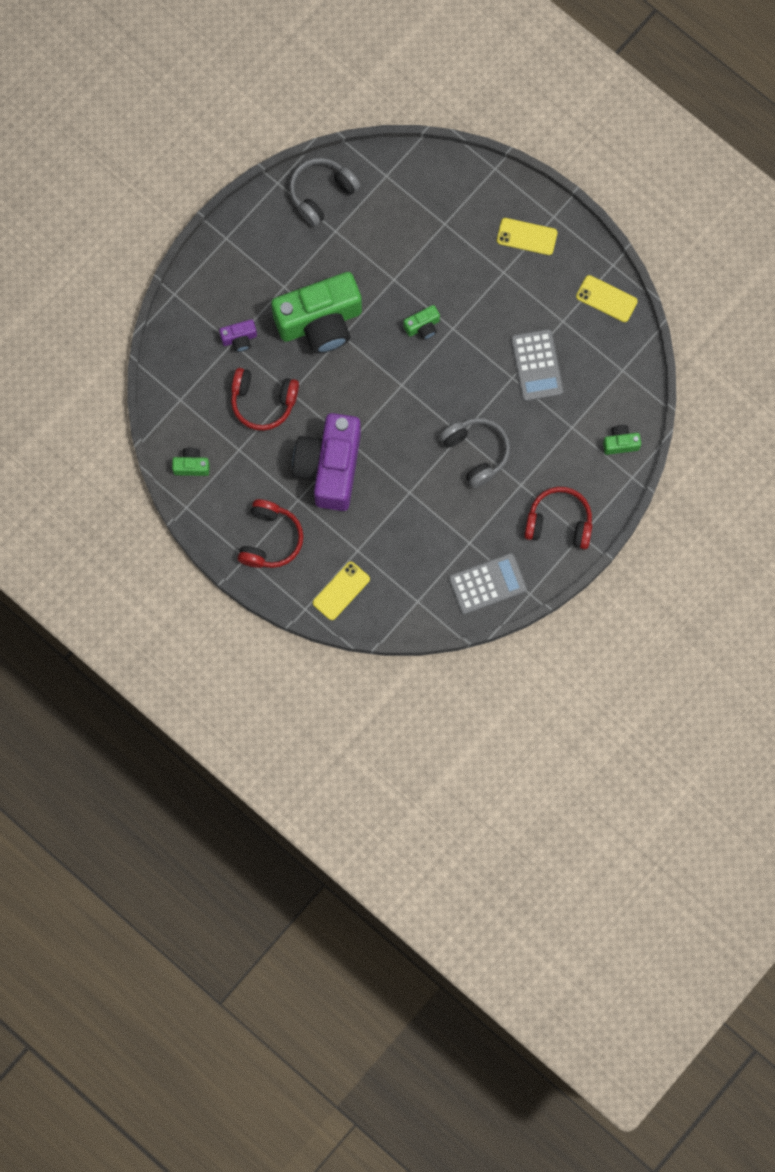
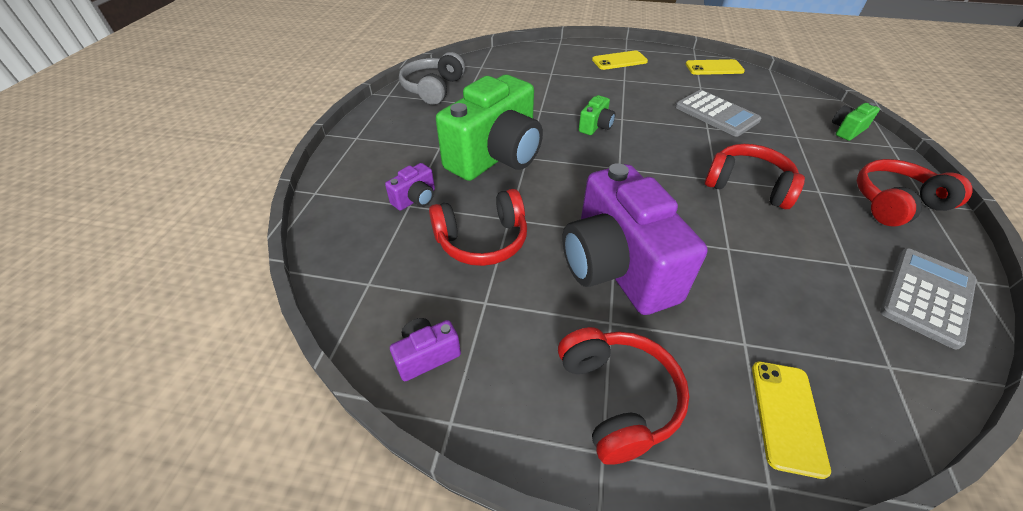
camera: 30 degrees left, 30 degrees down
green camera [172,448,210,476] -> purple camera [390,318,461,381]
grey headphones [440,418,510,488] -> red headphones [705,144,805,209]

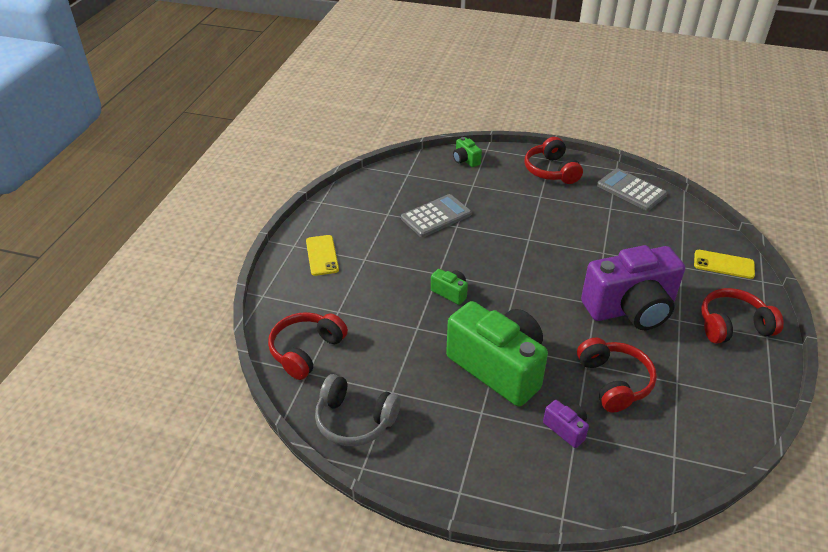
camera: 85 degrees left, 5 degrees down
purple camera [390,318,461,381] -> none
yellow phone [686,59,745,75] -> none
red headphones [705,144,805,209] -> red headphones moved to [268,312,348,380]

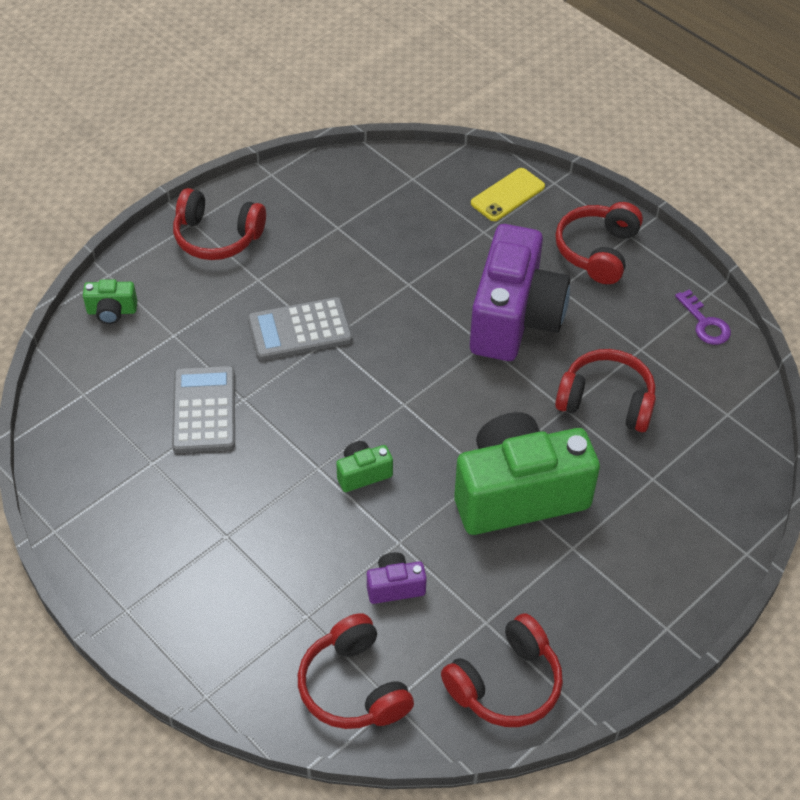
camera: 60 degrees left, 10 degrees up
yellow phone [306,235,339,276] -> none
grey headphones [315,374,401,446] -> red headphones [441,613,563,727]
purple camera [543,400,589,448] -> purple camera moved to [367,552,427,604]
grey calculator [597,168,667,211] -> grey calculator moved to [248,297,353,361]
none -> purple key [675,290,731,345]

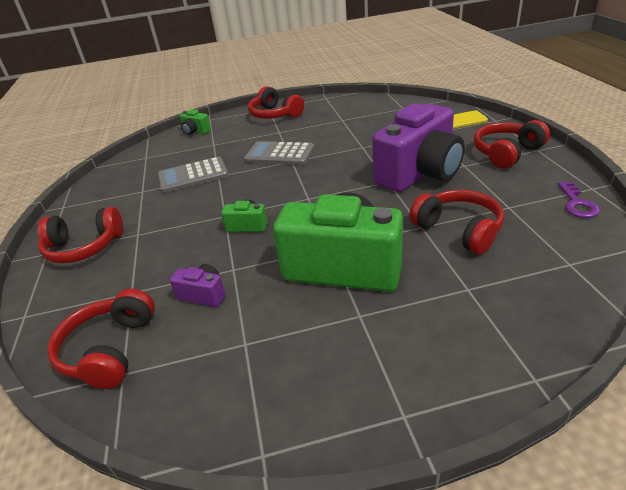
camera: 35 degrees right, 15 degrees down
grey calculator [172,366,235,453] -> grey calculator turned 135 degrees counterclockwise [158,157,229,193]
red headphones [441,613,563,727] -> red headphones moved to [38,207,123,263]

